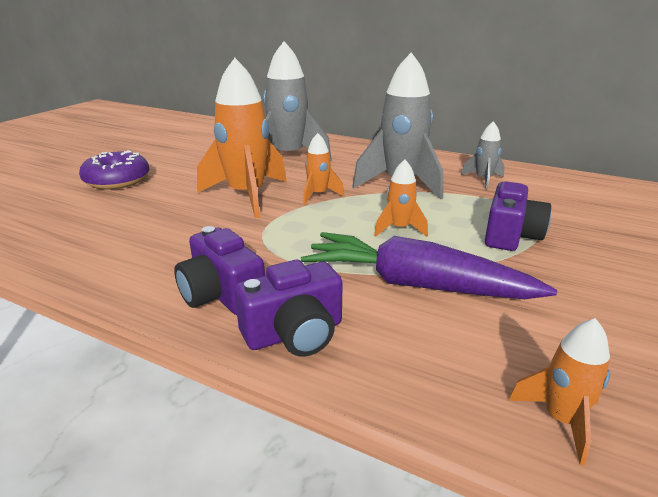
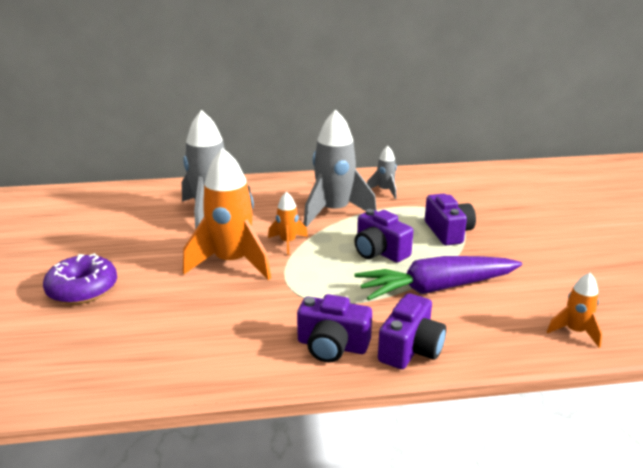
camera: 35 degrees left, 0 degrees up
orange rocket [374,159,428,237] -> purple camera [354,209,413,263]

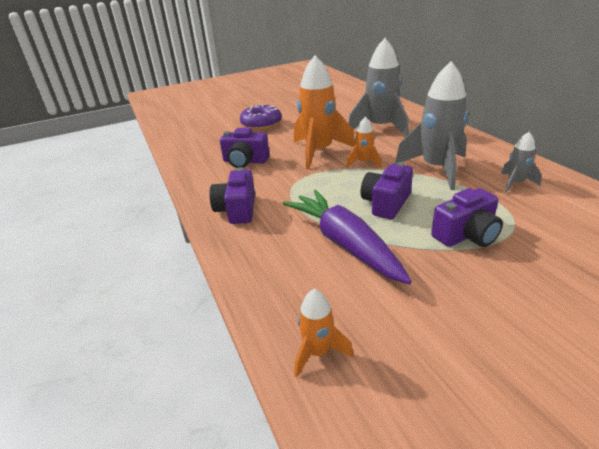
camera: 75 degrees right, 5 degrees up
purple camera [378,293,446,369] -> purple camera moved to [220,128,269,168]

